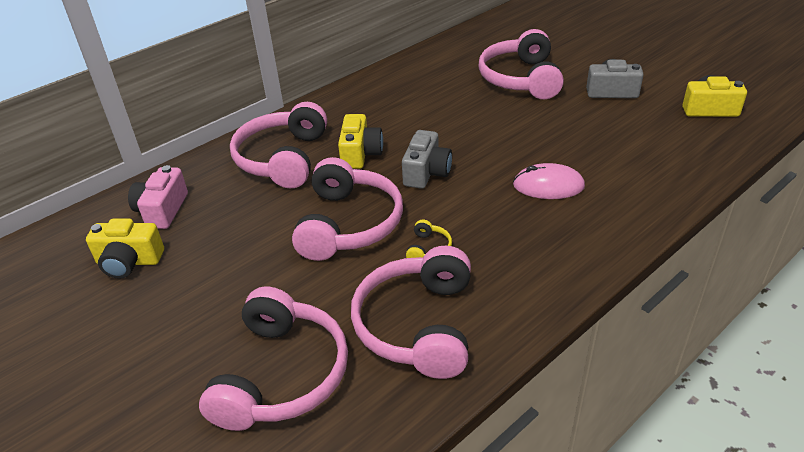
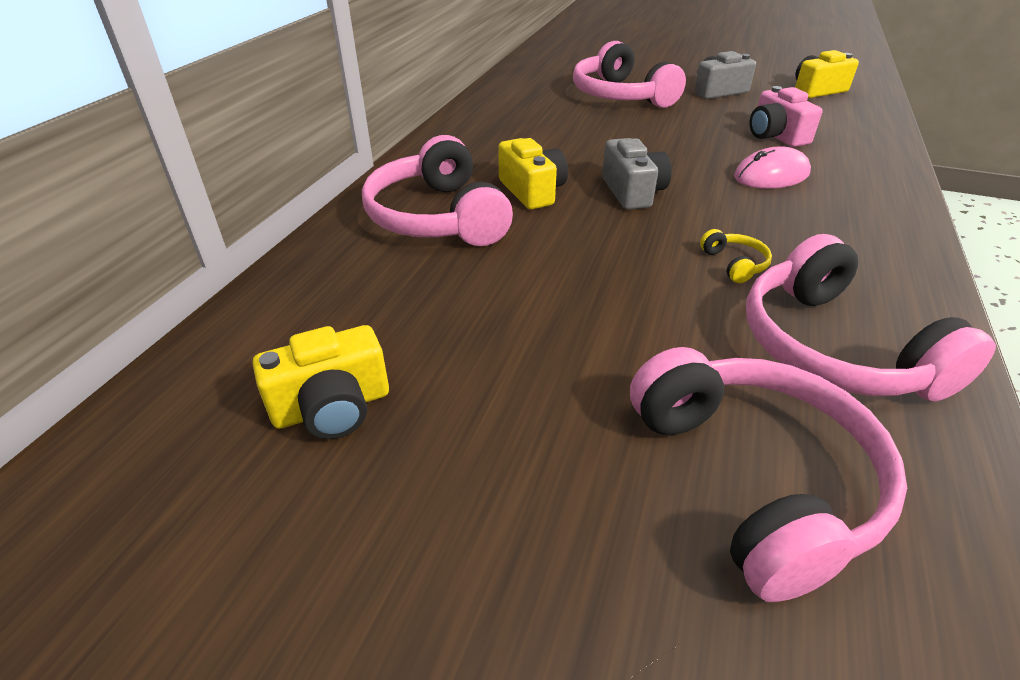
camera: 30 degrees left, 0 degrees up
pink camera [128,165,188,229] -> pink camera moved to [750,86,823,147]
pink headphones [292,157,403,261] -> none

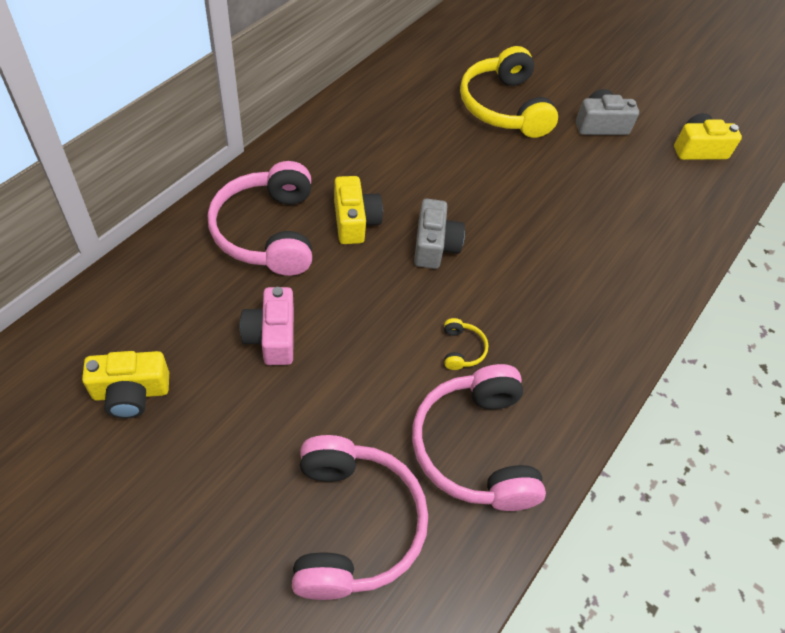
camera: 10 degrees right, 15 degrees up
pink headphones [573,41,686,108] -> yellow headphones [460,46,558,138]
pink mouse [734,146,811,189] -> none
pink camera [750,86,823,147] -> pink camera moved to [240,287,294,365]

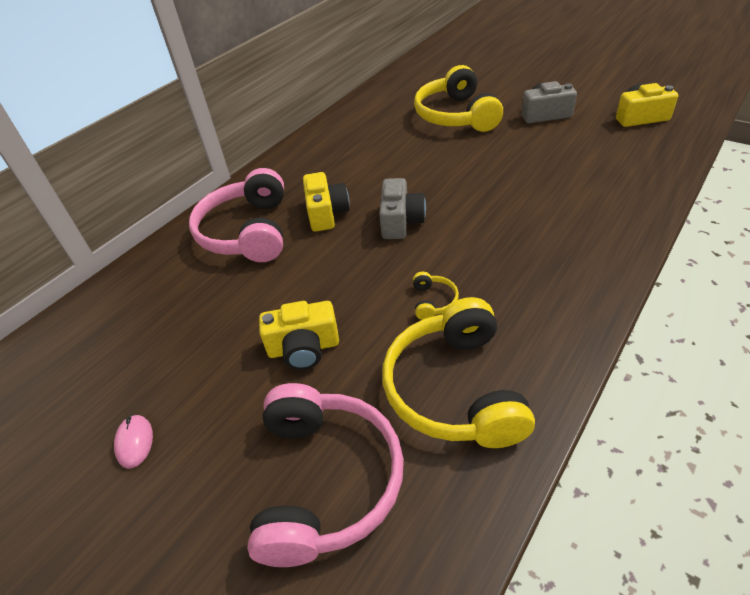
camera: 10 degrees right, 10 degrees down
yellow camera [82,351,169,418] -> yellow camera moved to [259,301,339,370]
pink camera [240,287,294,365] -> none
pink headphones [412,364,546,511] -> yellow headphones [382,297,535,448]
none -> pink mouse [114,415,153,469]

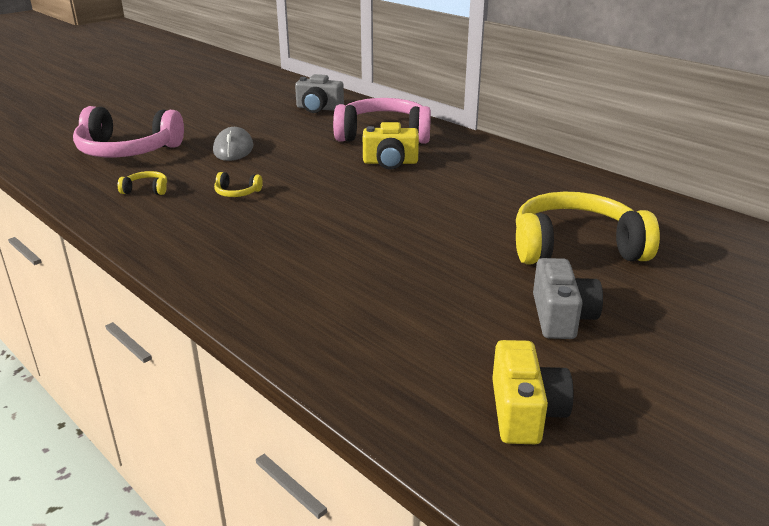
camera: 95 degrees right, 15 degrees down
pink mouse [114,415,153,469] -> none
yellow camera [259,301,339,370] -> grey mouse [213,127,253,161]
grey camera [379,178,426,239] -> grey camera moved to [295,74,344,113]
yellow headphones [382,297,535,448] -> yellow headphones [118,171,167,195], size x0.40

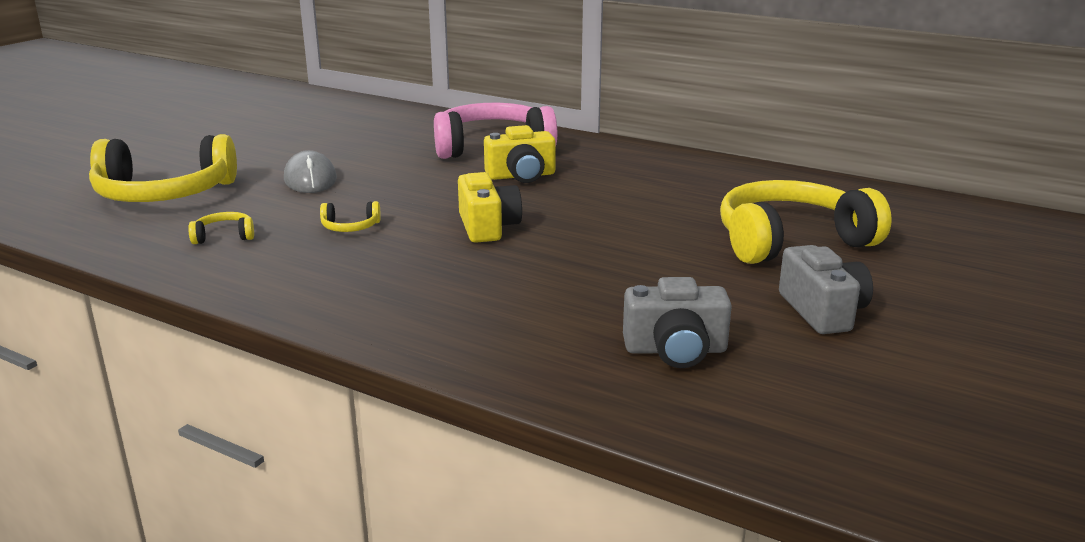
camera: 15 degrees left, 5 degrees down
pink headphones [73,106,184,157] -> yellow headphones [89,134,237,202]
grey camera [295,74,344,113] -> grey camera moved to [623,277,732,368]
yellow camera [492,340,573,444] -> yellow camera moved to [458,172,522,243]

